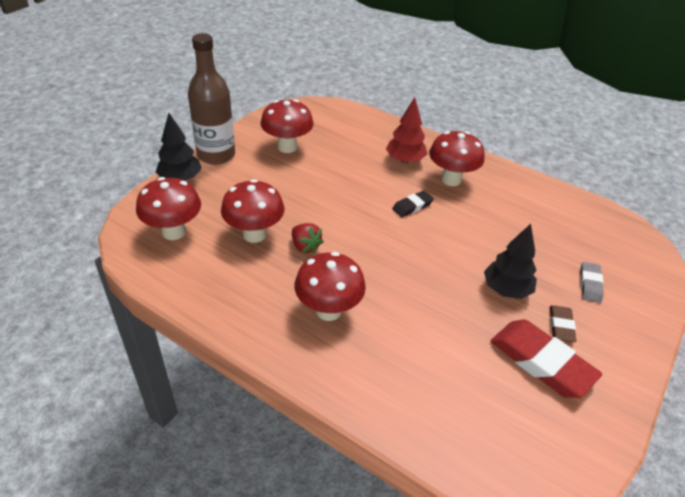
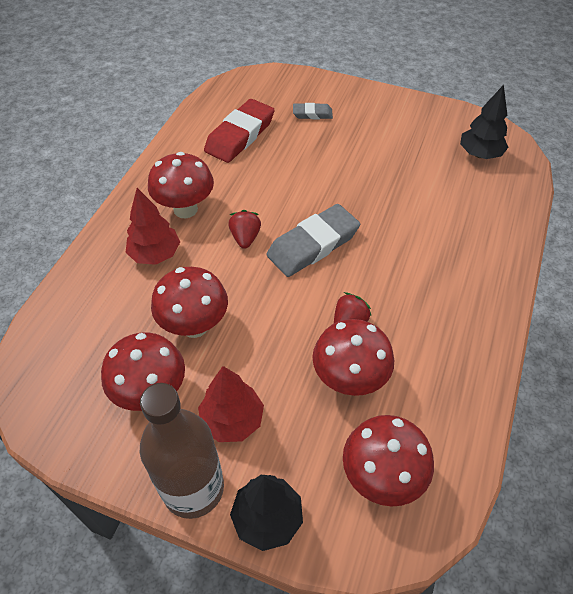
camera: 100 degrees left, 10 degrees up
red mushroom [294,252,366,321] -> red mushroom moved to [151,267,228,338]
black eraser [392,191,434,217] -> red strawberry [228,210,261,249]
black tree [484,224,537,299] -> black tree moved to [460,85,508,159]
red eraser [491,319,602,398] -> red eraser moved to [204,99,274,163]
brown eraser [550,305,576,342] -> none
none -> red tree [198,366,264,442]
none -> grey eraser [267,204,360,277]

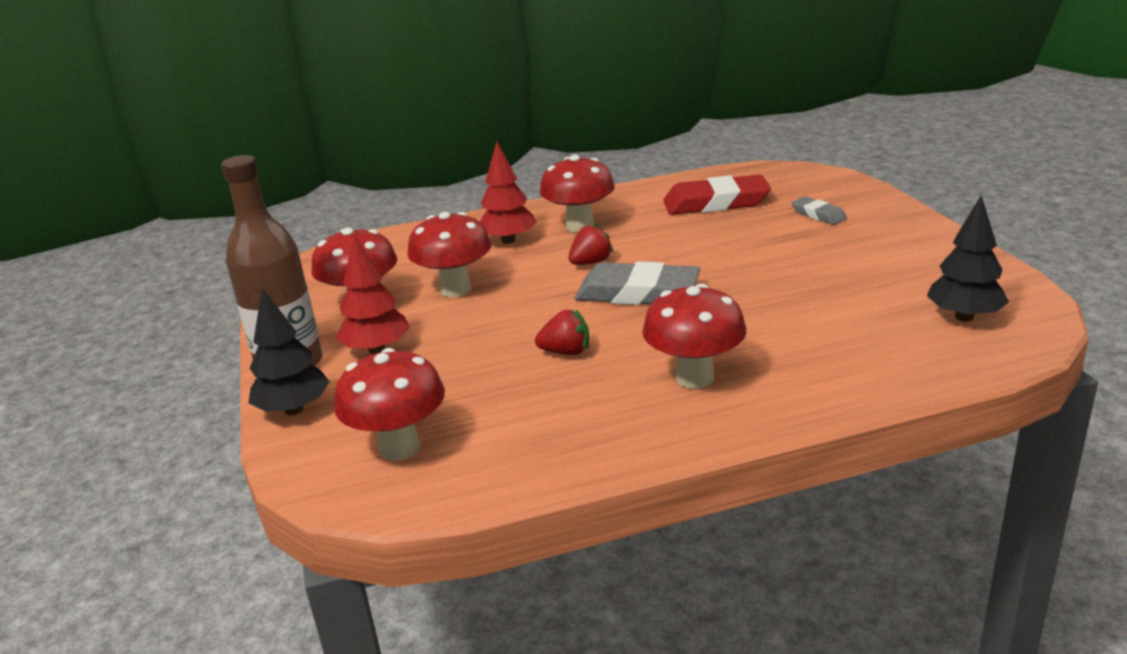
camera: 55 degrees right, 25 degrees down
red mushroom [313,319,394,396] -> red mushroom moved to [642,284,746,389]

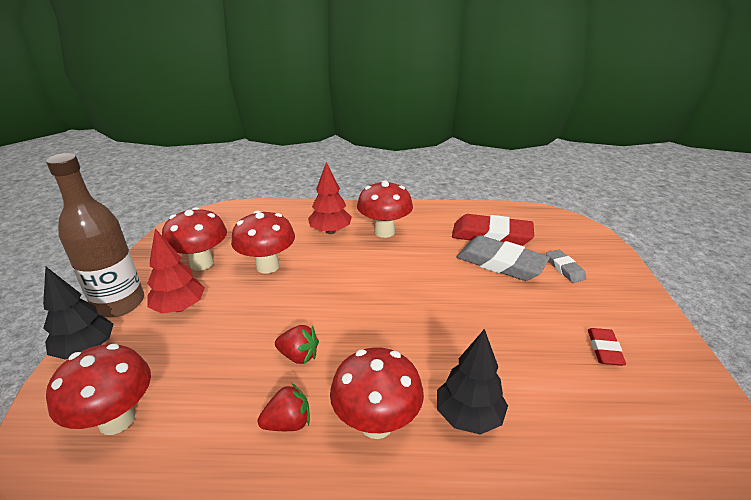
camera: 15 degrees right, 5 degrees up
red strawberry [569,223,614,265] -> red strawberry moved to [258,383,310,431]
grey eraser [575,261,700,305] -> grey eraser moved to [457,235,550,281]
black tree [927,195,1009,321] -> black tree moved to [437,329,508,435]
none -> red eraser [588,328,626,366]

